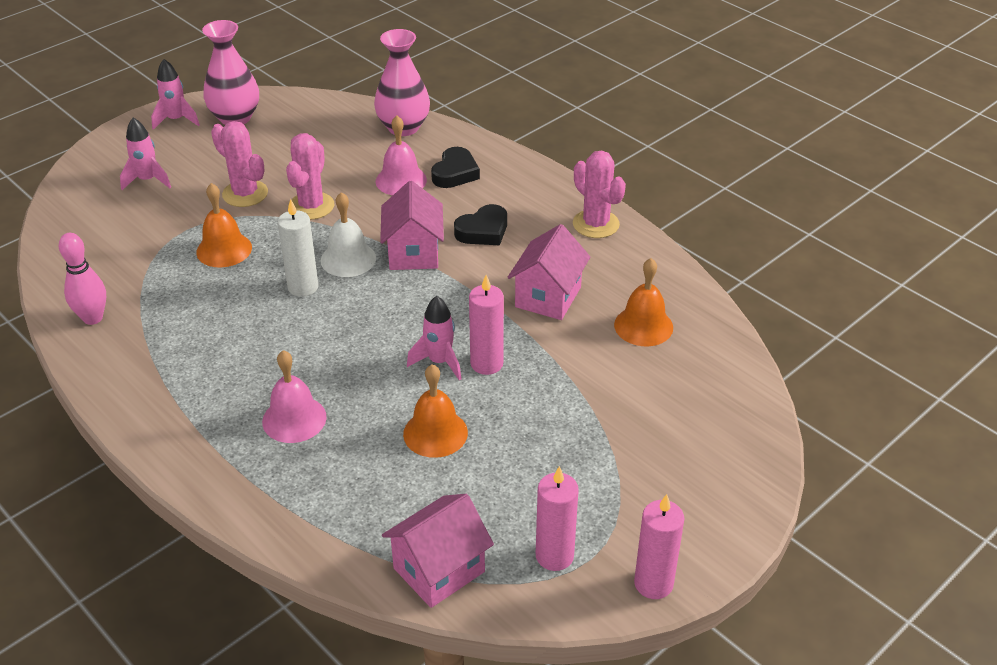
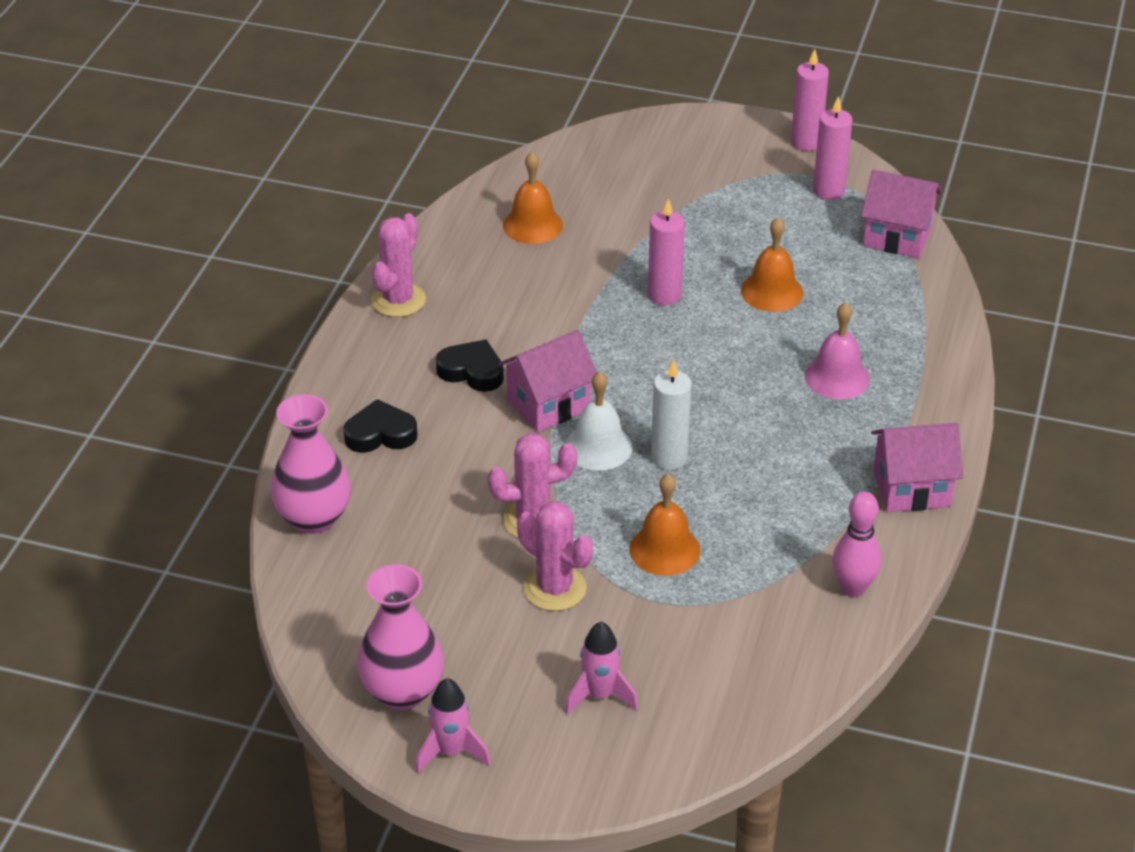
camera: 120 degrees left, 0 degrees up
pink cactus [211,121,268,207] -> pink cactus turned 60 degrees counterclockwise [517,501,593,611]
pink bell [376,116,427,195] -> none
pink rocket [407,296,461,380] -> none
pink house [507,224,590,320] -> pink house moved to [871,423,963,512]

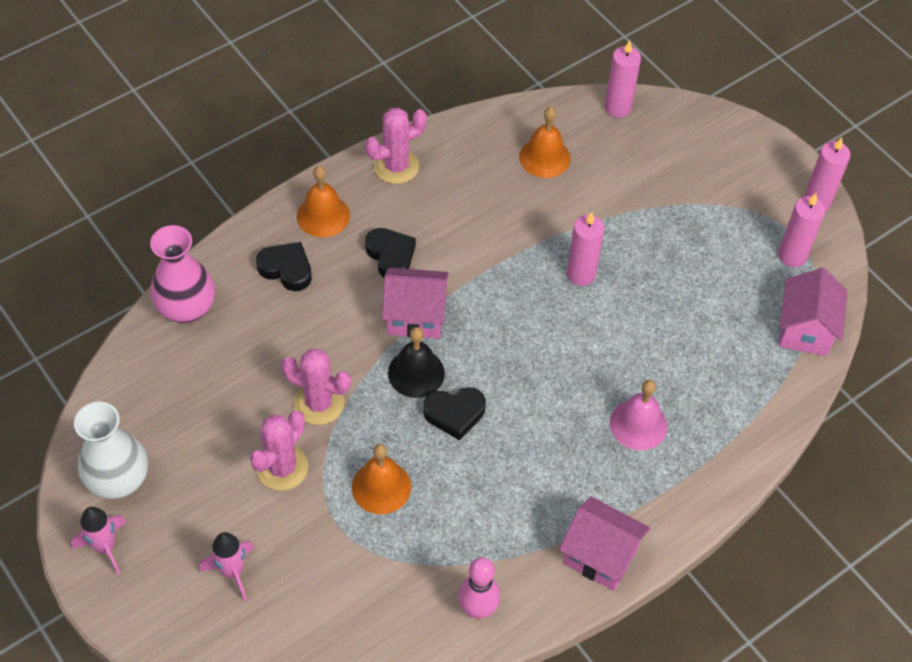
camera: 35 degrees right, 15 degrees up
pink vase [357,564,444,710] -> white vase [74,402,148,499]
pink cactus [517,501,593,611] -> pink cactus turned 45 degrees clockwise [250,411,308,491]
white bell [565,371,632,470] -> black bell [388,327,445,398]
white candle [651,359,691,470] -> black heart [423,387,486,440]
orange bell [741,218,803,312] -> orange bell moved to [297,166,350,237]
pink house [861,170,942,258] -> pink house turned 45 degrees clockwise [779,268,848,356]
none -> pink candle [605,41,641,118]

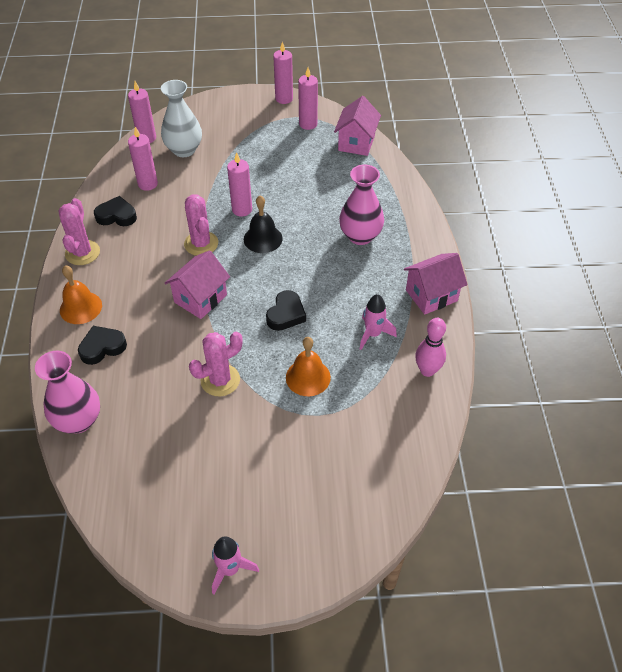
camera: 55 degrees left, 5 degrees down
white vase [74,402,148,499] -> white vase moved to [161,80,202,157]
pink rocket [199,532,254,601] -> pink rocket moved to [360,294,397,350]
pink cactus [250,411,308,491] -> pink cactus moved to [184,194,218,256]
black heart [365,228,416,278] -> black heart moved to [94,196,137,226]
black bell [388,327,445,398] -> black bell moved to [244,196,283,253]
orange bell [519,107,571,178] -> pink candle [128,127,158,191]
pink bell [610,380,668,450] -> pink vase [339,165,384,245]
pink house [779,268,848,356] -> pink house turned 60 degrees clockwise [334,96,381,156]

